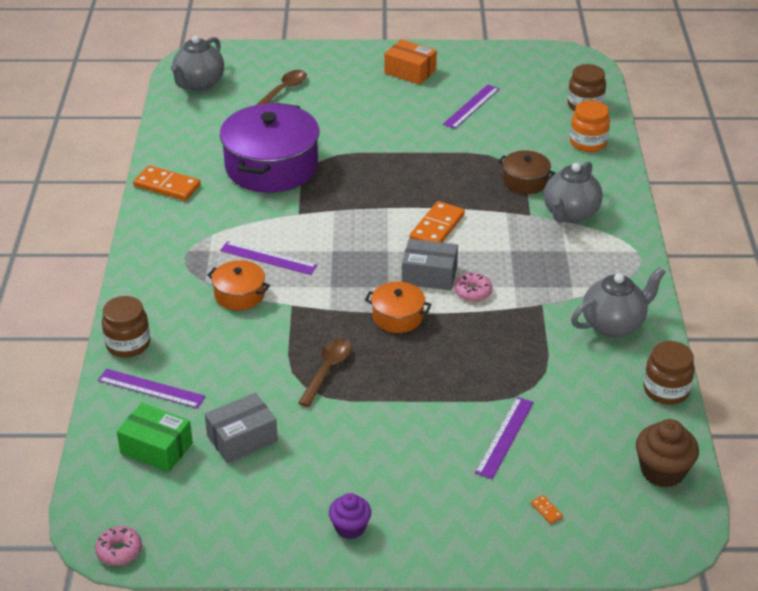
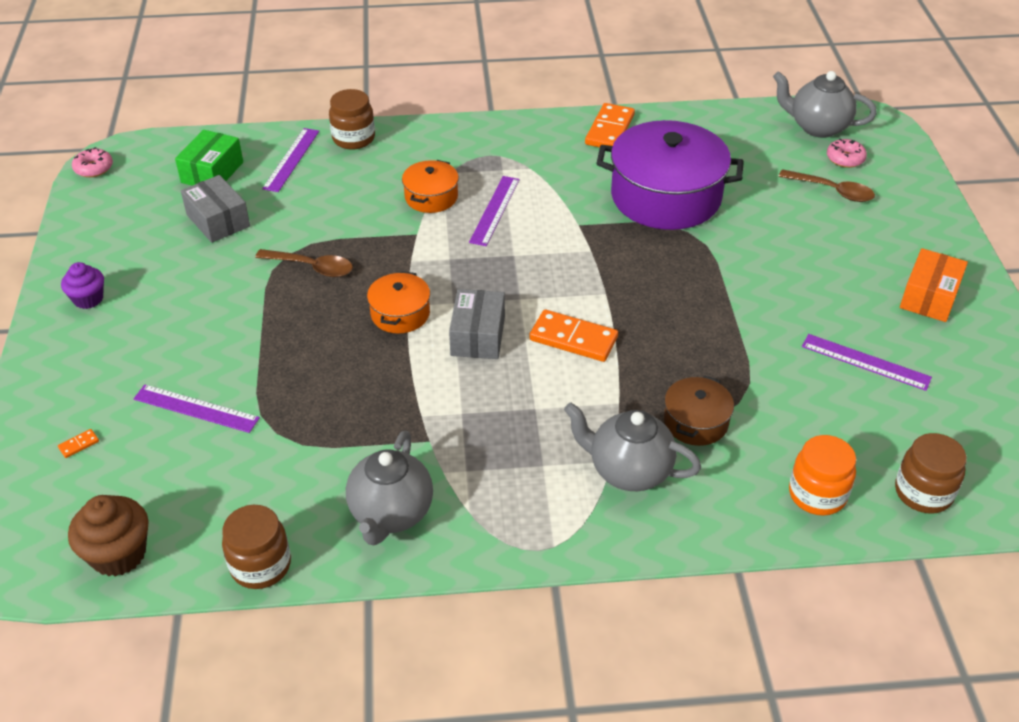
camera: 85 degrees right, 5 degrees up
pink donut [454,273,492,302] -> pink donut moved to [827,139,867,168]
grey teapot [571,267,666,337] -> grey teapot turned 45 degrees clockwise [346,431,433,545]

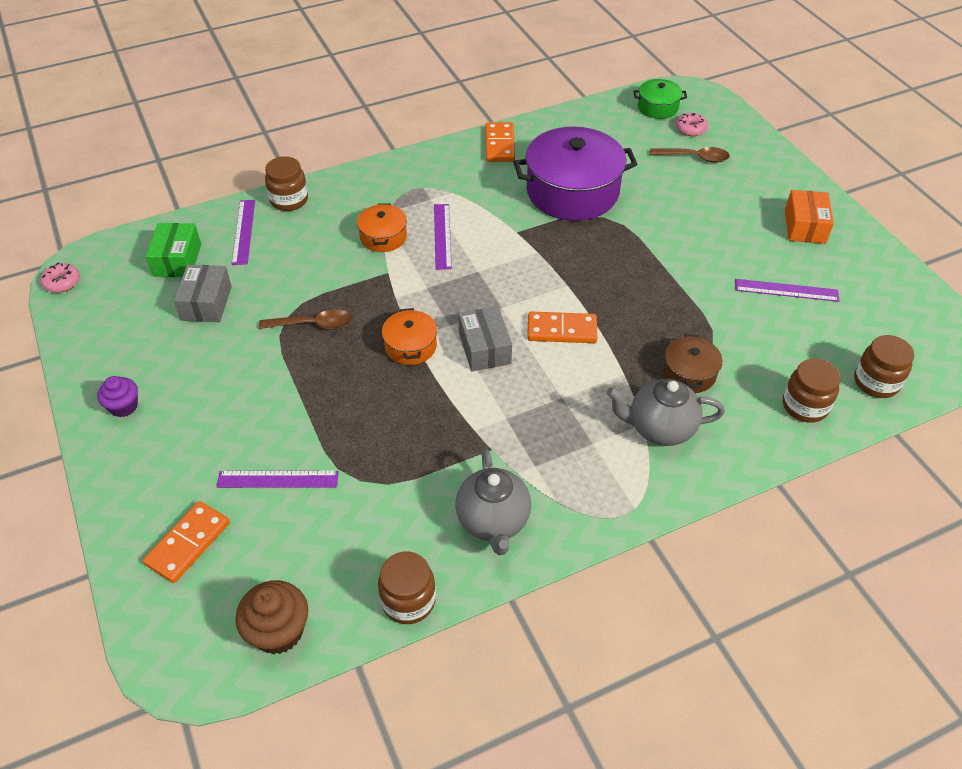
camera: 20 degrees left, 5 degrees up
orange domino [58,429,99,458] -> orange domino [143,501,230,583], size x2.44
grey box [181,175,250,243] -> grey box turned 60 degrees clockwise [174,265,232,322]
grey teapot [773,71,877,138] -> green pot [634,79,687,119]
orange jar [789,435,856,516] -> brown jar [783,358,841,423]

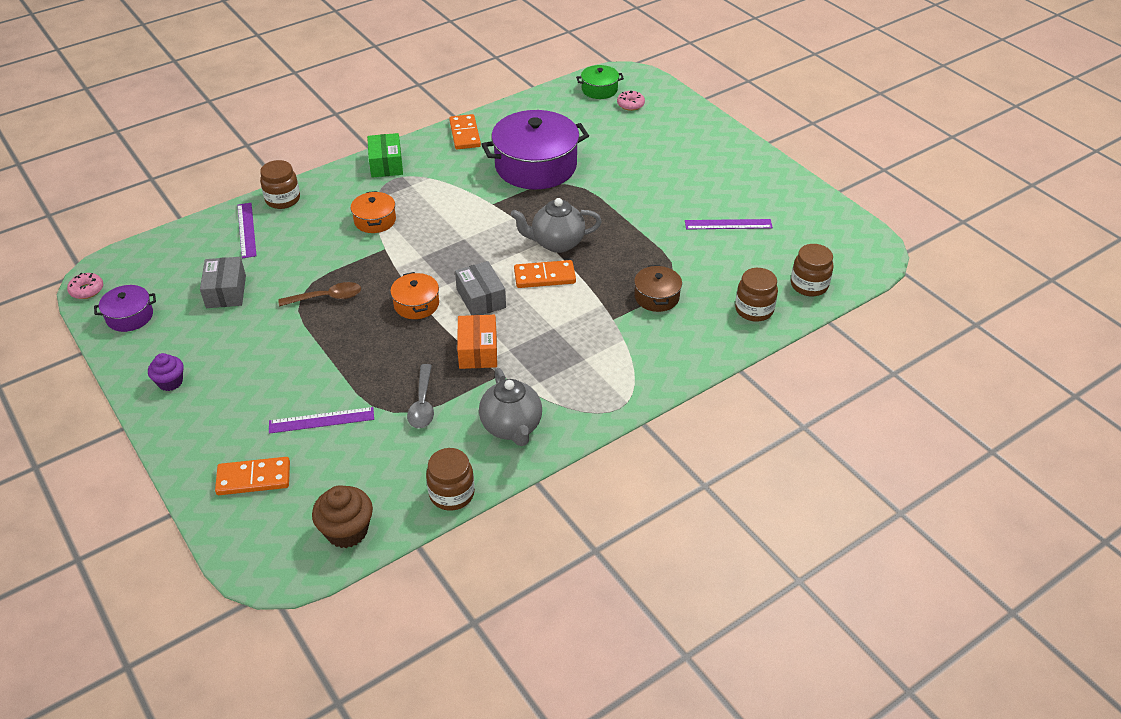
camera: 10 degrees left, 5 degrees down
orange domino [143,501,230,583] -> orange domino turned 60 degrees clockwise [215,457,290,495]
green box [146,223,201,277] -> green box moved to [367,133,403,178]
purple ruler [434,204,452,270] -> none
grey teapot [607,379,725,446] -> grey teapot moved to [511,198,602,253]
brown spoon [650,147,730,163] -> none
orange box [785,190,834,244] -> orange box moved to [457,315,497,369]
none -> purple pot [94,285,156,332]
none -> grey spoon [407,364,434,429]

